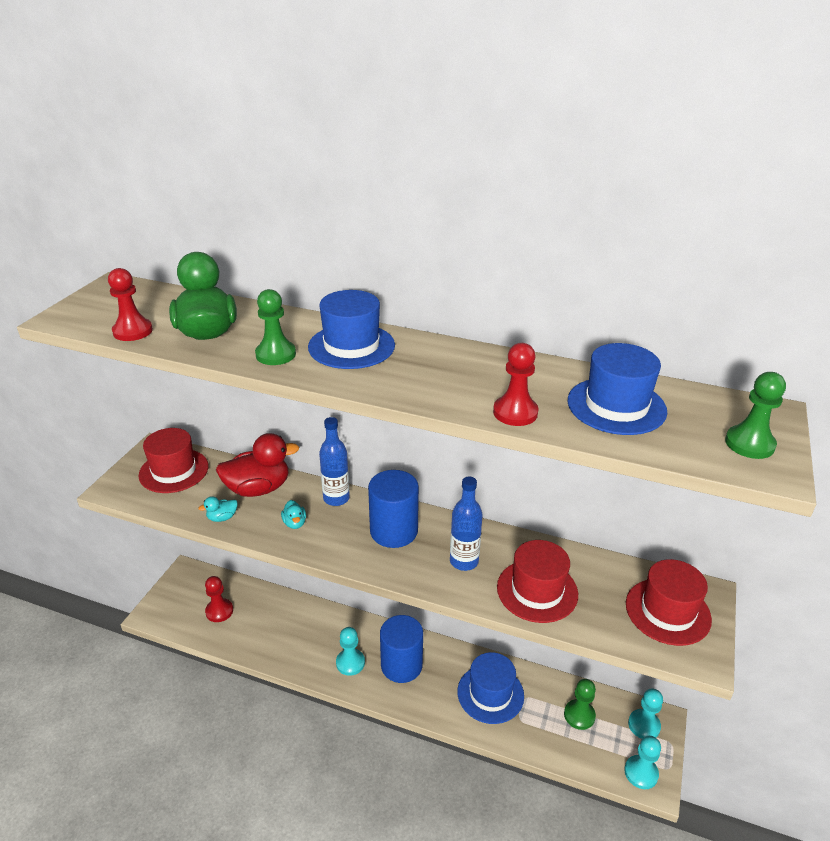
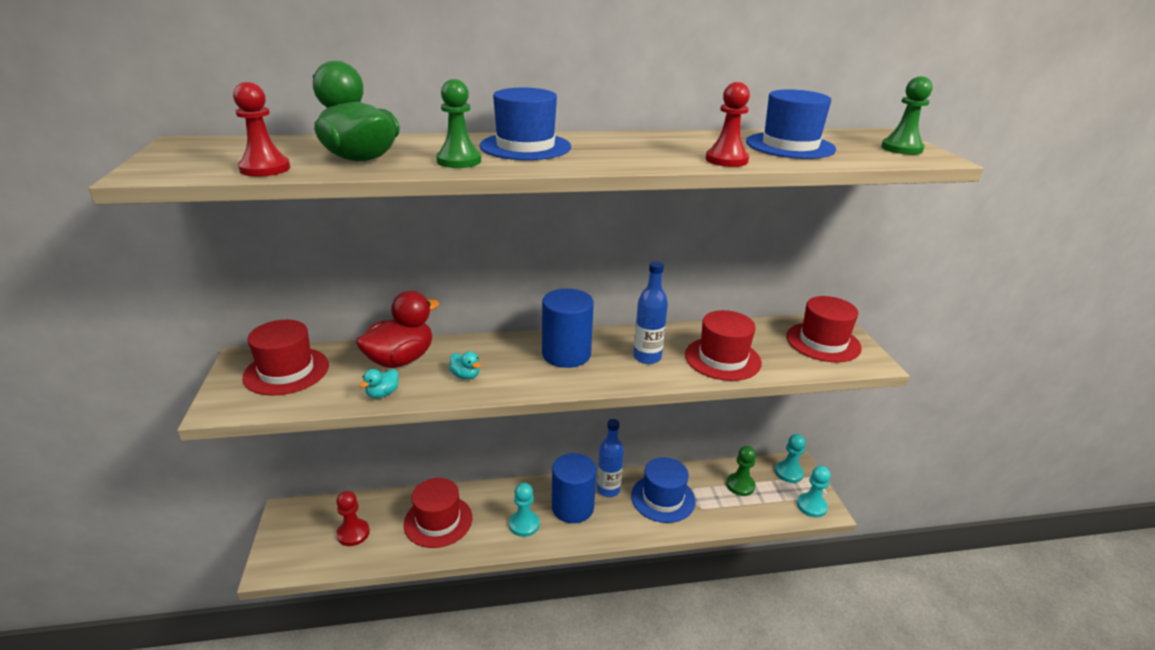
camera: 30 degrees left, 5 degrees down
blue bottle [319,417,350,506] -> blue bottle moved to [597,419,624,497]
none -> red hat [404,478,472,548]

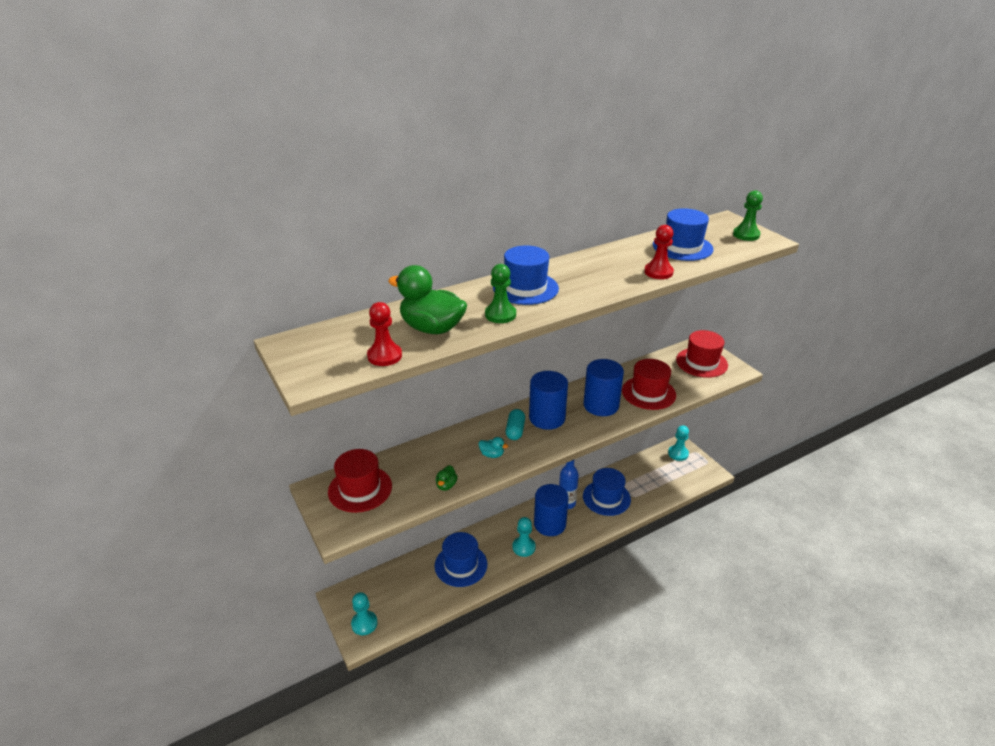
camera: 20 degrees left, 5 degrees up
red pawn [336,491,370,546] -> none
red duck [356,291,440,368] -> none
turquoise duck [359,369,399,398] -> green duck [436,465,458,491]
red hat [404,478,472,548] -> blue hat [435,532,488,587]
blue bottle [633,261,668,364] -> blue cylinder [583,359,624,416]
green pawn [726,446,756,496] -> none
turquoise pawn [797,466,831,518] -> turquoise pawn moved to [351,592,378,635]
none -> turquoise capsule [506,409,525,440]

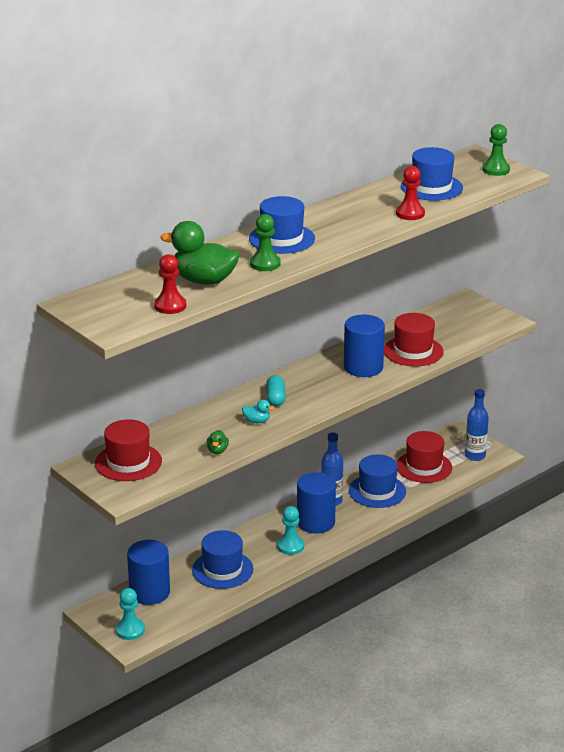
camera: 10 degrees left, 5 degrees down
blue cylinder [529,371,568,430] -> blue cylinder moved to [127,540,170,605]
turquoise pawn [668,425,689,461] -> none
red hat [676,330,728,378] -> red hat moved to [397,431,452,483]
none -> blue bottle [465,389,489,461]

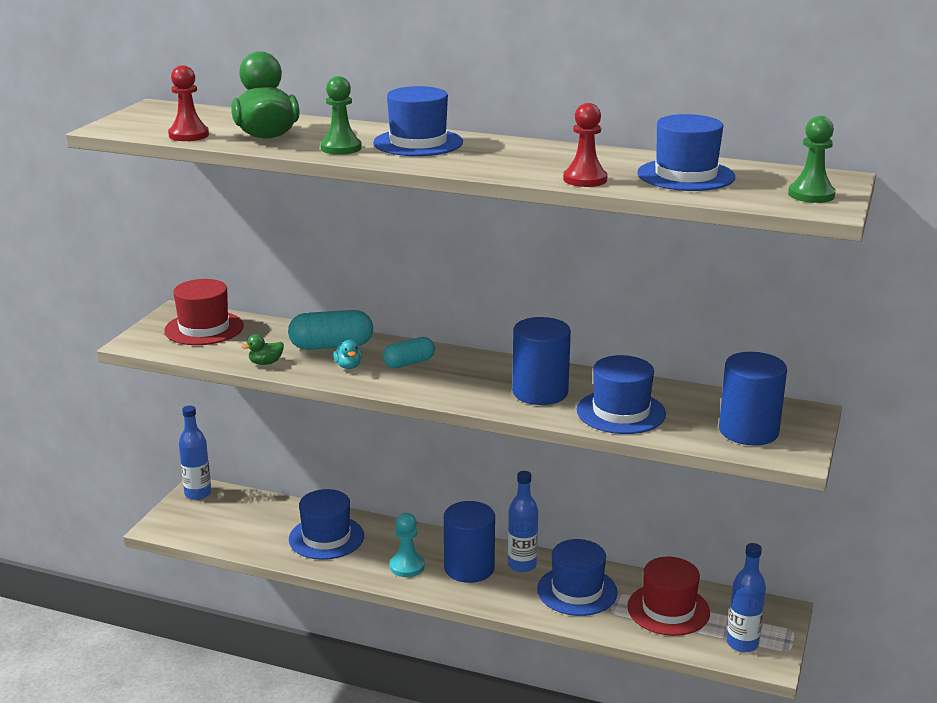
camera: 60 degrees right, 5 degrees down
turquoise pawn [116,588,145,640] -> none
blue cylinder [127,540,170,605] -> blue cylinder moved to [719,352,787,446]
red hat [384,313,444,367] -> blue hat [577,355,666,434]
none -> blue bottle [179,406,211,500]
none -> turquoise capsule [288,310,373,350]

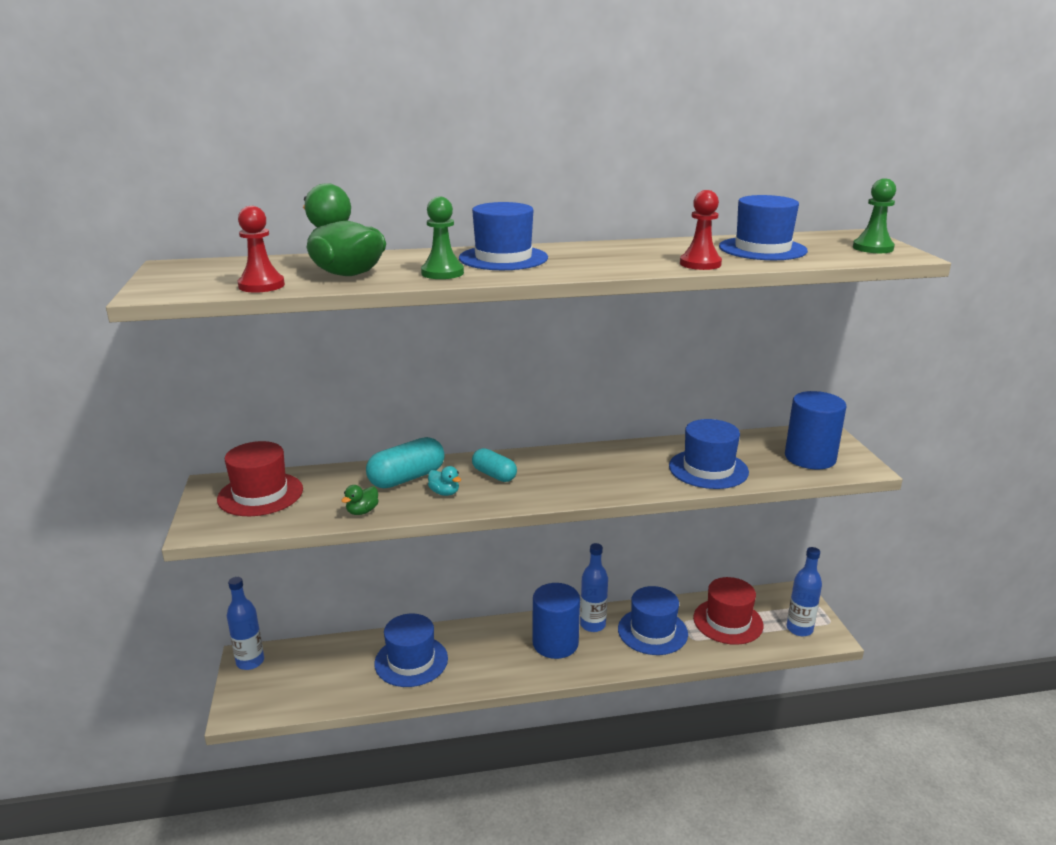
camera: 30 degrees left, 0 degrees up
turquoise capsule [383,337,435,368] -> turquoise capsule turned 75 degrees counterclockwise [472,448,517,482]
turquoise pawn [390,513,425,577] -> none
blue cylinder [512,317,571,405] -> none

